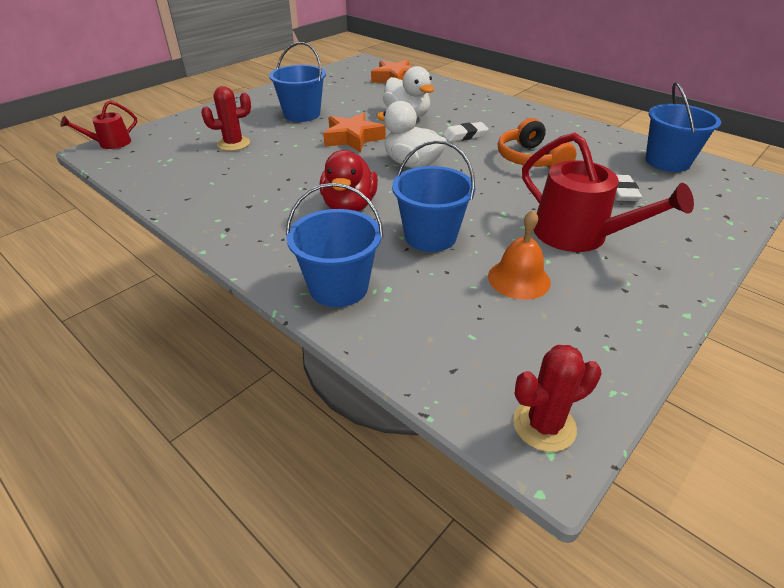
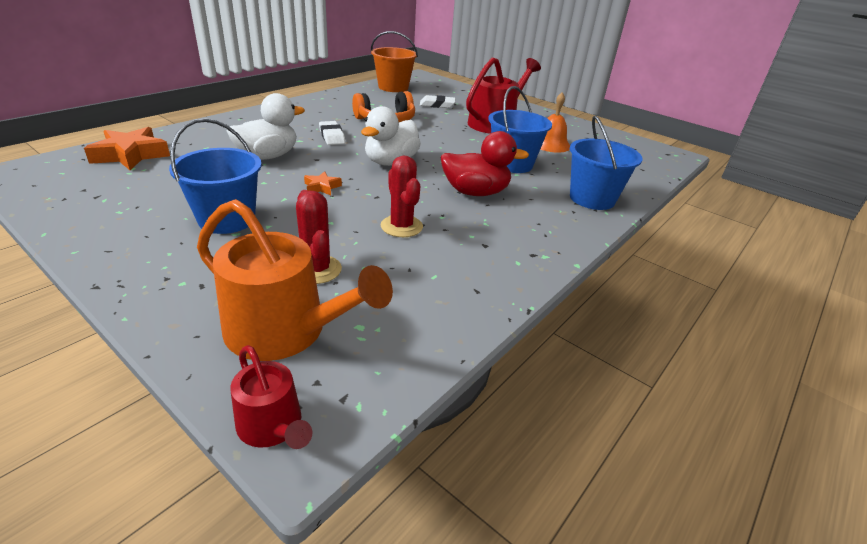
camera: 95 degrees left, 5 degrees down
orange star [323,112,386,153] -> orange star [304,171,342,195], size x0.50
red cactus [513,345,601,452] -> red cactus moved to [381,155,423,237]
blue bucket [645,82,721,172] -> orange bucket [371,31,418,92]
none -> orange watering can [197,199,393,361]

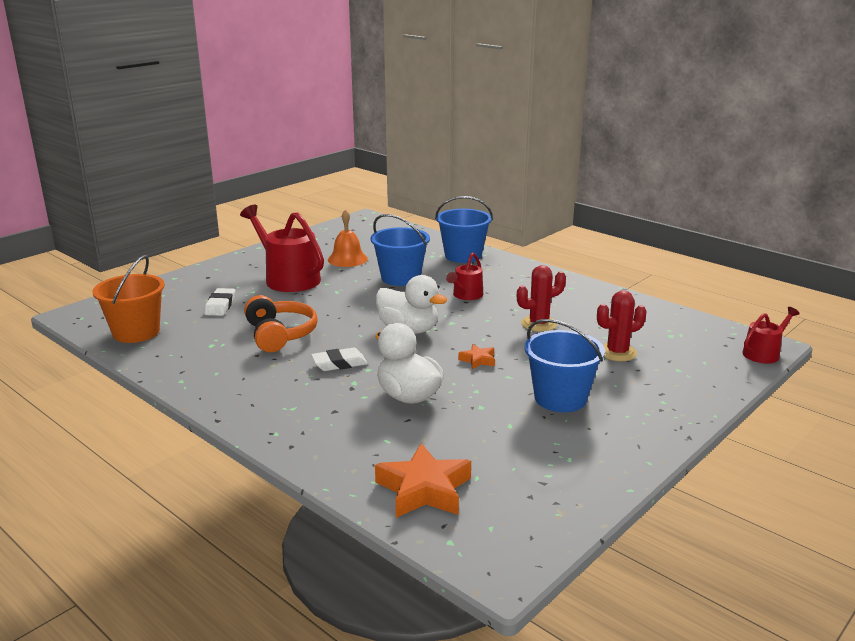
camera: 85 degrees left, 10 degrees down
orange watering can [197,199,393,361] -> none
red duck [440,131,529,196] -> red watering can [446,252,483,300]

